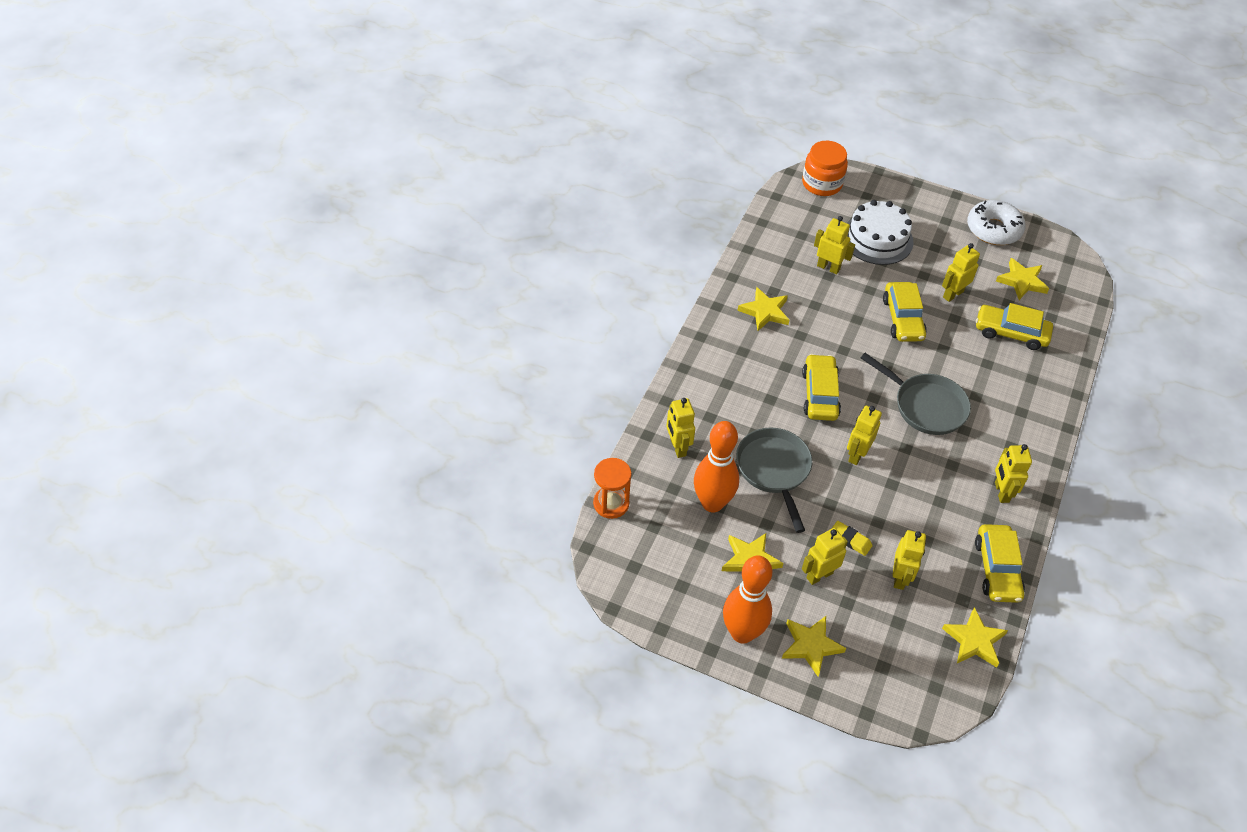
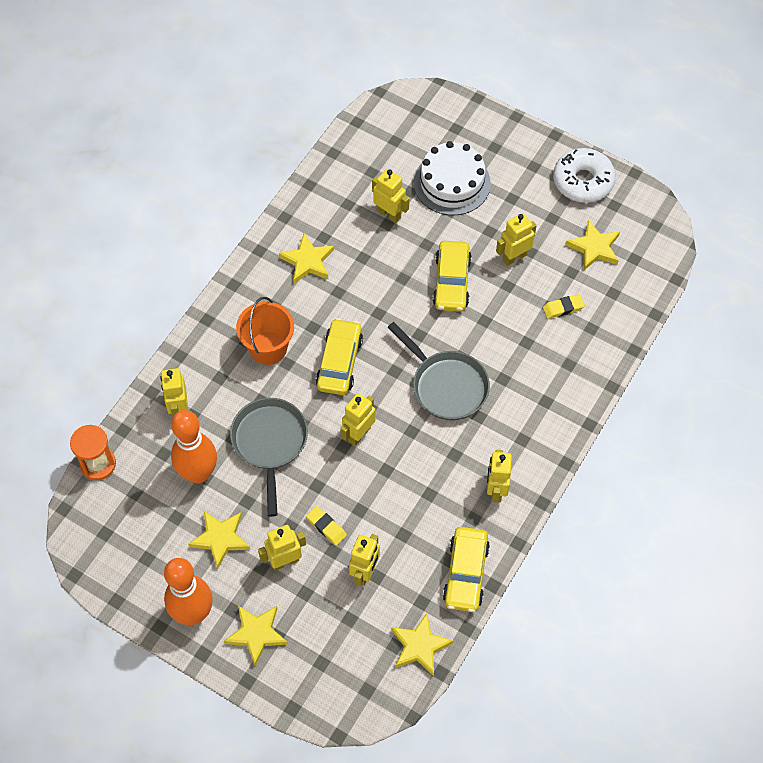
camera: 10 degrees right, 10 degrees up
orange jar [802,141,848,196] -> none
yellow car [976,303,1053,350] -> yellow eraser [543,294,585,319]
none -> orange bucket [236,297,294,365]

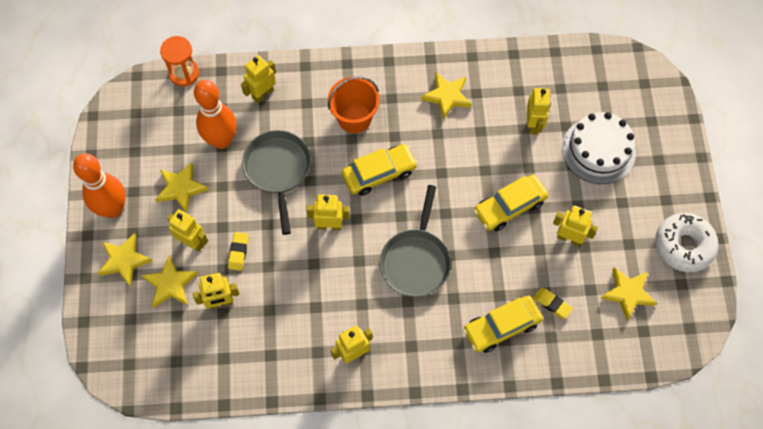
camera: 55 degrees right, 5 degrees up
grey pan [230,398,308,517] -> grey pan turned 60 degrees counterclockwise [242,130,311,235]
yellow star [391,613,454,676] -> yellow star moved to [142,256,198,308]
yellow car [443,527,490,612] -> yellow car moved to [463,295,543,353]

